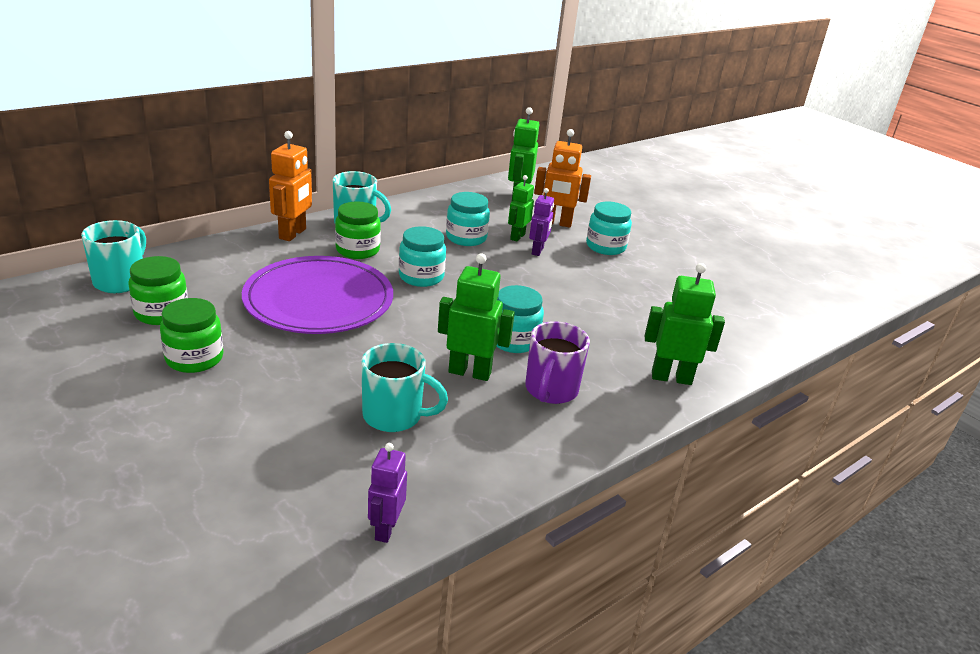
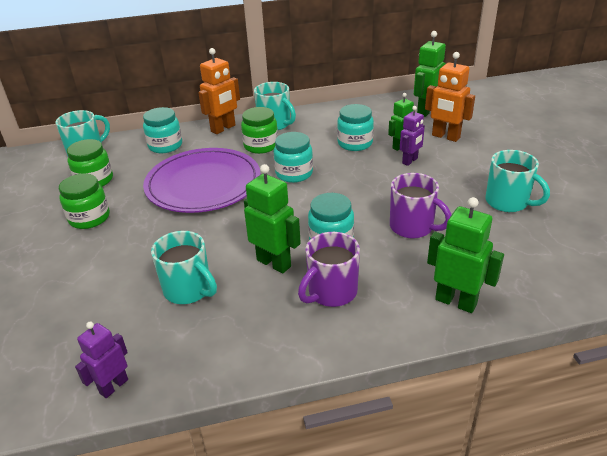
camera: 30 degrees right, 5 degrees up
turquoise jar [586,202,632,255] -> turquoise jar moved to [143,107,182,153]
none -> purple mug [390,173,451,239]
none -> turquoise mug [485,150,550,212]

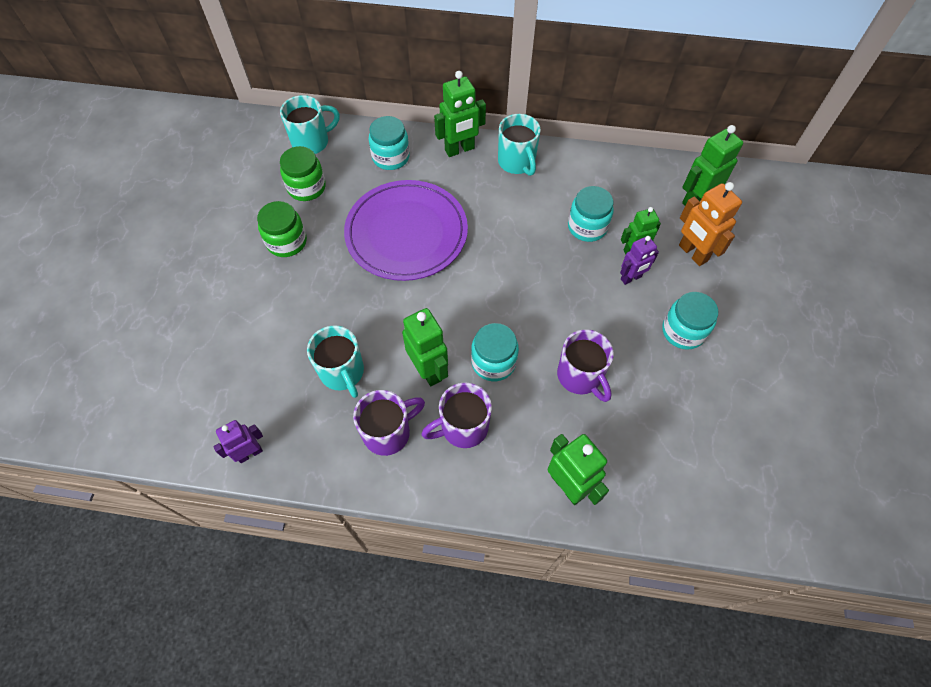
camera: 20 degrees right, 25 degrees up
orange robot [198,48,240,134] -> green robot [434,71,486,157]
green jar [241,107,278,154] -> none
turquoise jar [274,132,313,183] -> turquoise jar moved to [662,292,718,350]
turquoise mug [485,150,550,212] -> none
none -> purple mug [353,390,425,456]

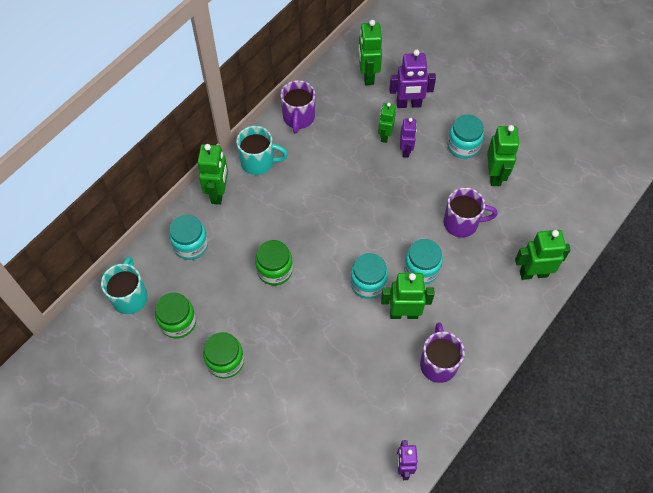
camera: 60 degrees left, 0 degrees up
turquoise mug [307,325,364,398] -> none
purple plate [344,180,468,281] -> green jar [255,240,293,286]
purple mug [421,382,492,448] -> purple mug moved to [281,80,315,133]
turquoise jar [568,186,614,242] -> turquoise jar moved to [350,253,388,299]
orange robot [679,182,742,266] -> purple robot [389,49,436,108]
none -> green robot [487,125,519,186]

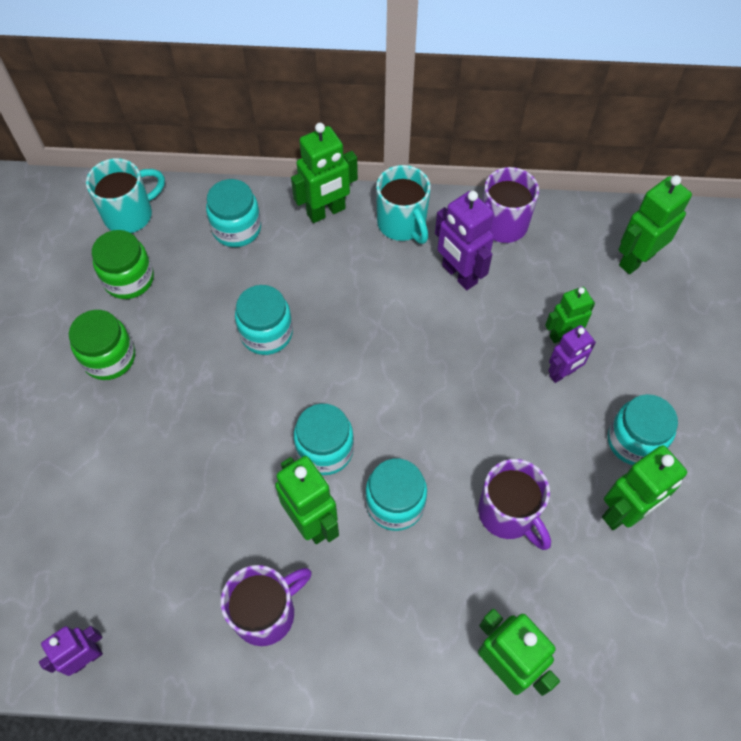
camera: 55 degrees right, 0 degrees up
green jar [255,240,293,286] -> turquoise jar [235,285,293,355]
purple robot [389,49,436,108] -> purple robot moved to [435,191,494,290]

